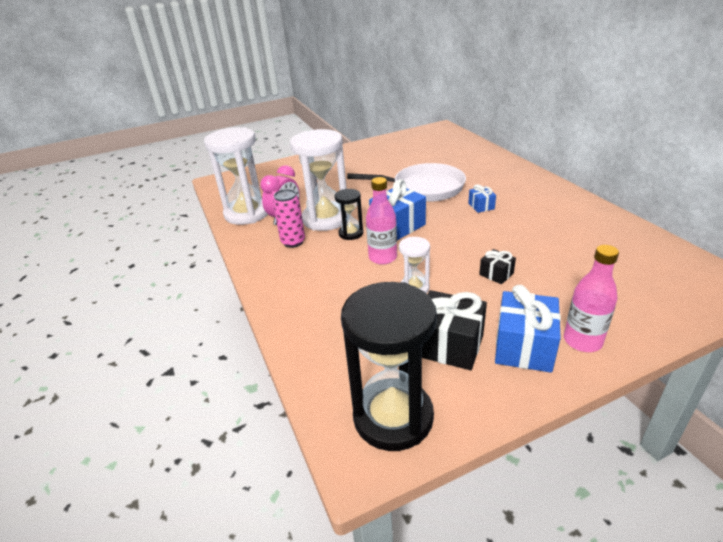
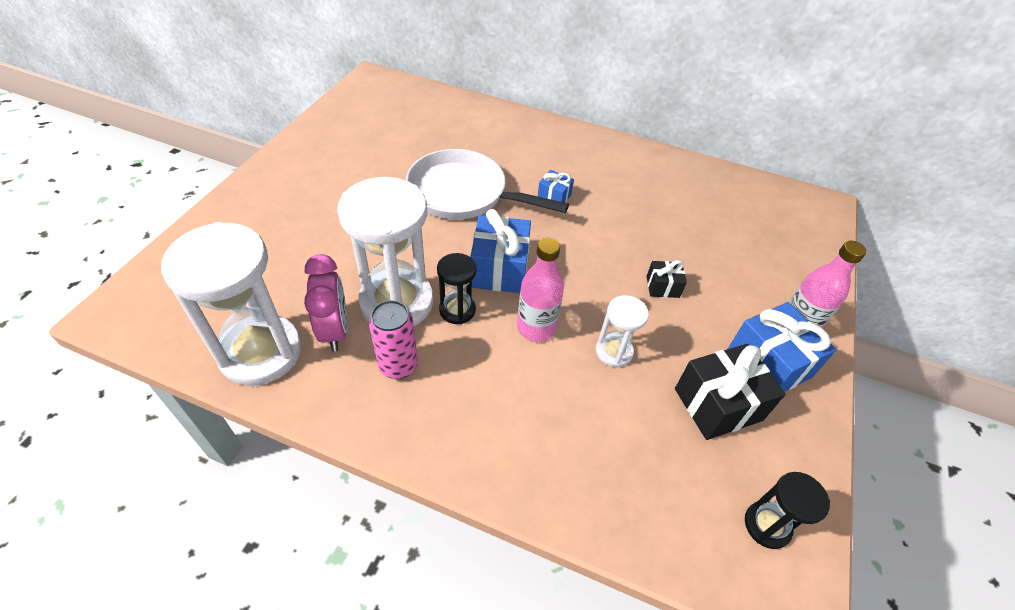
camera: 50 degrees left, 15 degrees up
black hourglass [341,282,437,451] -> black hourglass [745,472,830,549], size x0.49
white pan [347,163,466,202] -> white pan turned 120 degrees counterclockwise [406,149,569,219]

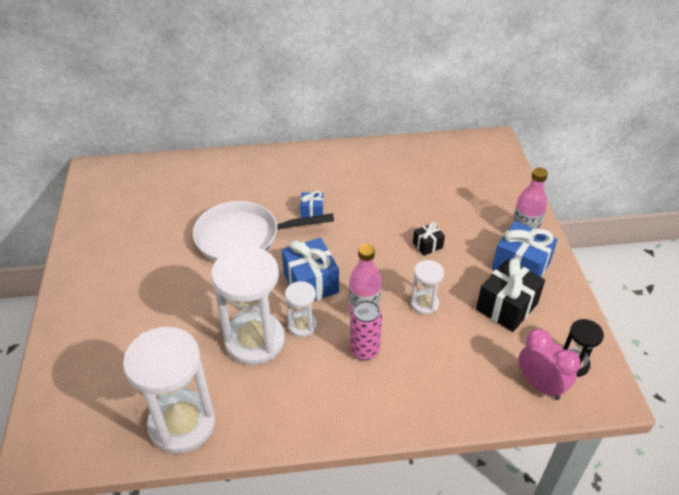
camera: 25 degrees left, 5 degrees down
pink clock [304,254,348,351] -> pink clock moved to [518,329,581,400]
pink can [369,300,418,379] -> pink can moved to [350,300,382,360]
black hourglass [437,253,477,324] -> white hourglass [285,281,317,337]

